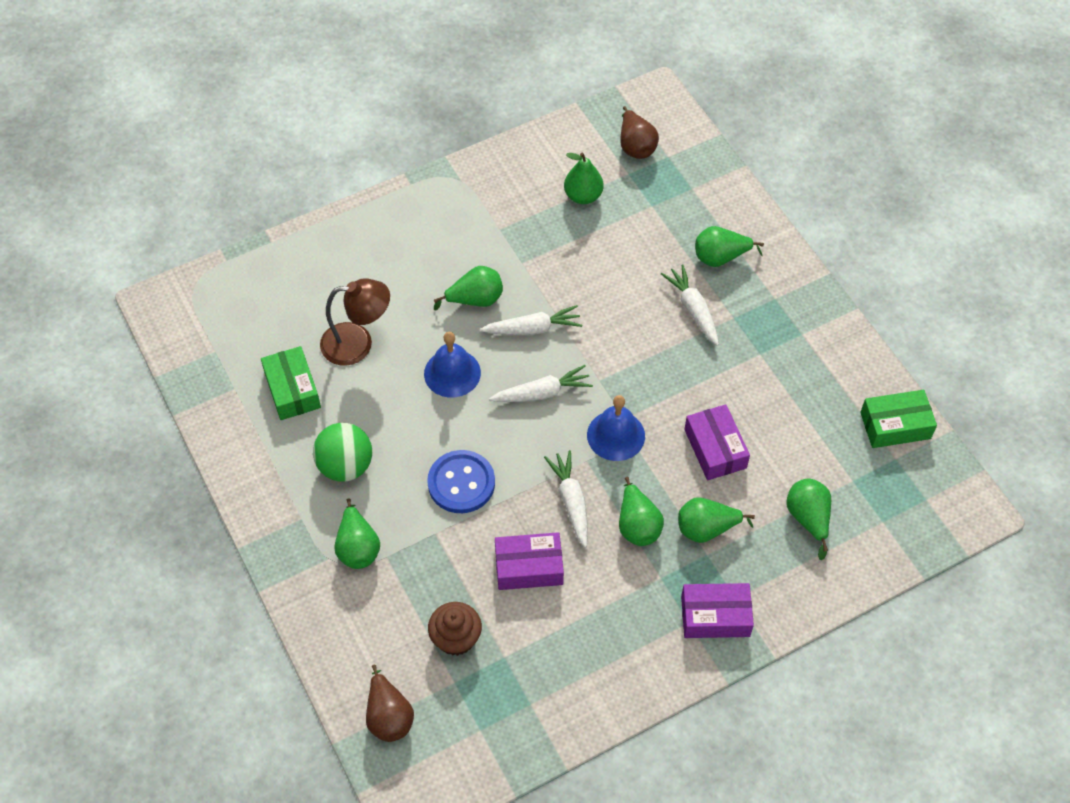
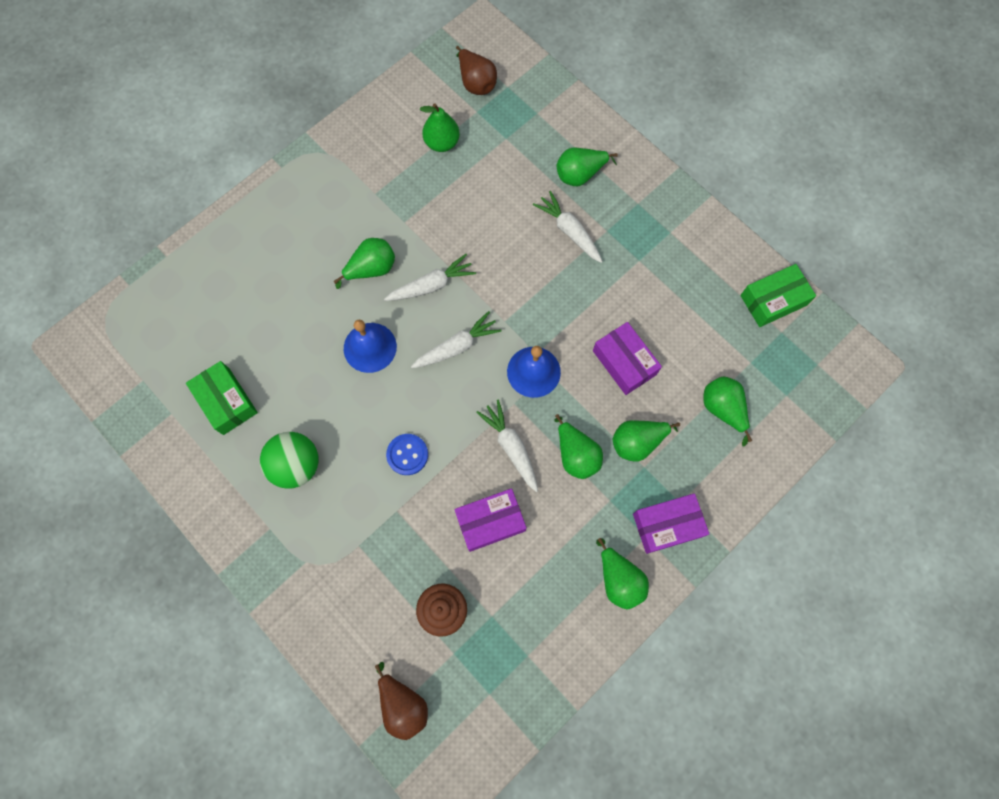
camera: 15 degrees left, 15 degrees up
brown lamp [320,279,390,366] -> none
green pear [334,498,380,569] -> green pear moved to [596,538,649,610]
blue button [427,450,495,513] -> blue button [386,434,428,475], size x0.66

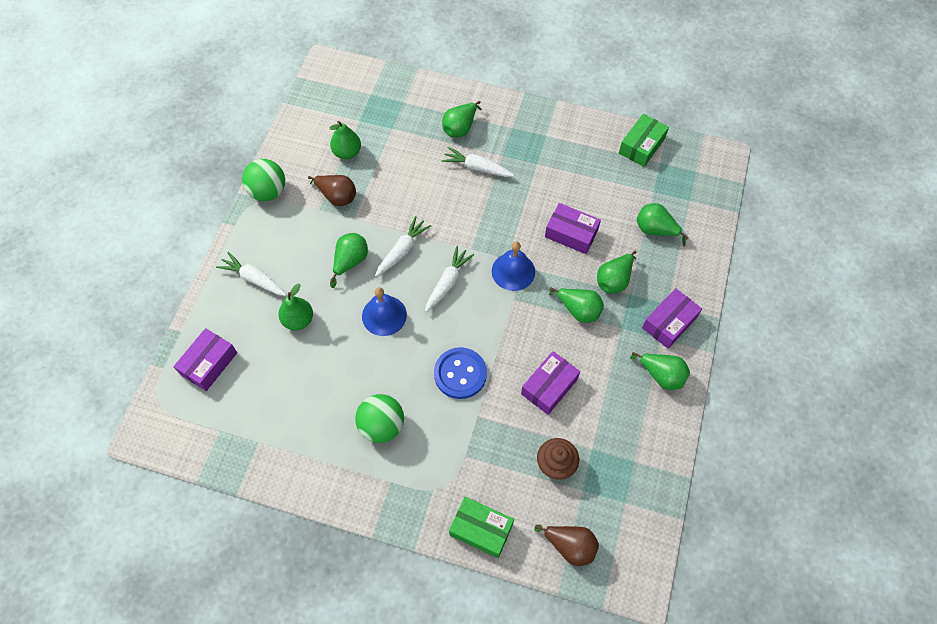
camera: 30 degrees left, 10 degrees down
green box [186,361,258,435] -> green box moved to [449,497,514,558]
blue button [386,434,428,475] -> blue button [434,347,487,399], size x1.52
brown pear [456,46,497,95] -> brown pear moved to [308,175,356,206]
white carrot [476,400,538,492] -> white carrot moved to [216,252,287,296]
none -> purple box [173,328,237,391]
none -> green ball [242,159,285,201]
none -> green pear [279,284,313,330]

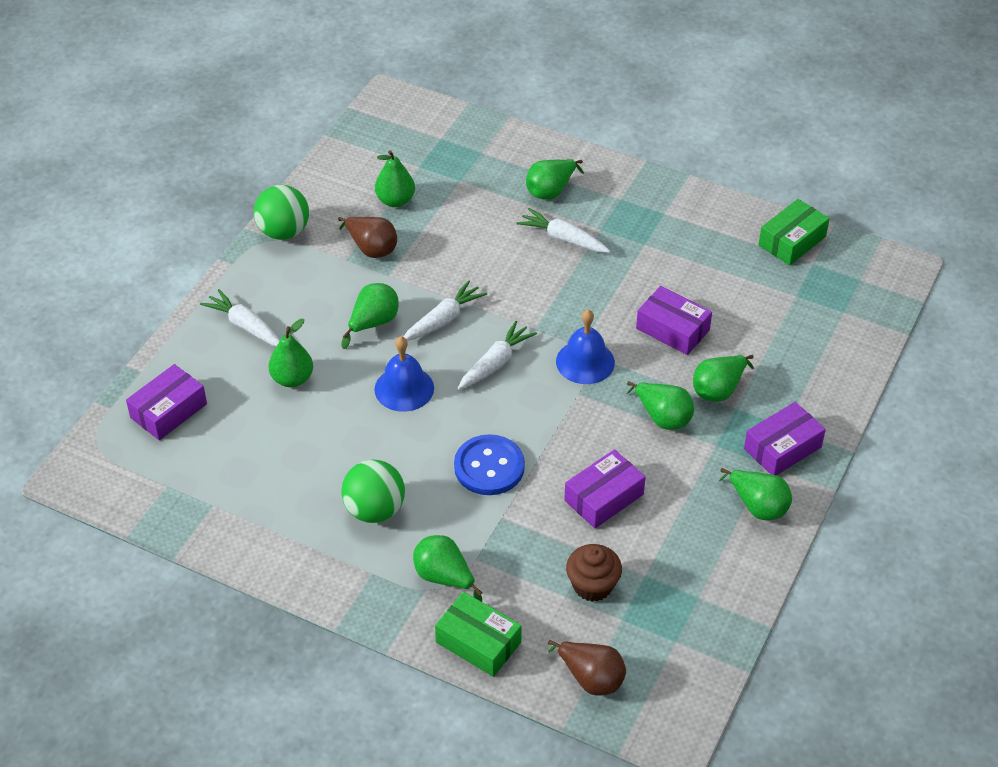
camera: 10 degrees right, 15 degrees down
green pear [637,203,689,246] -> green pear moved to [413,535,482,602]

